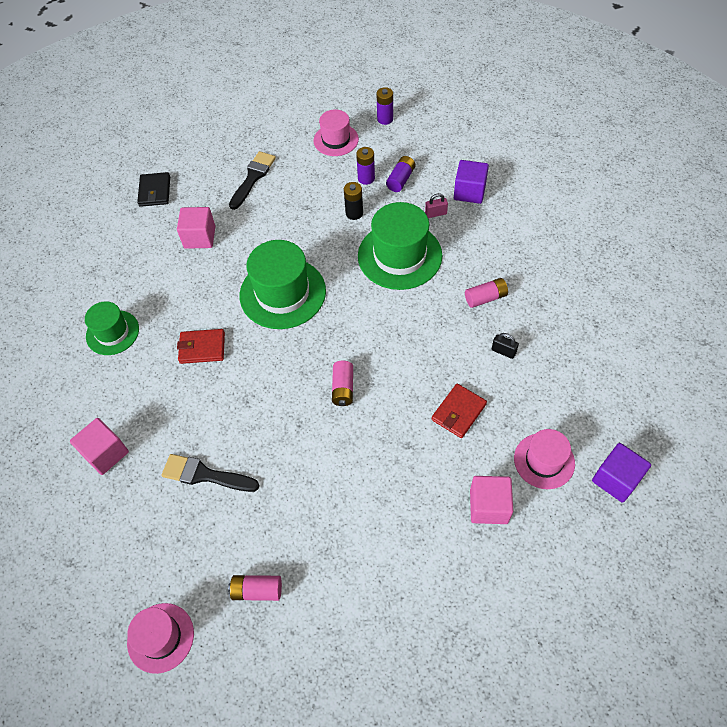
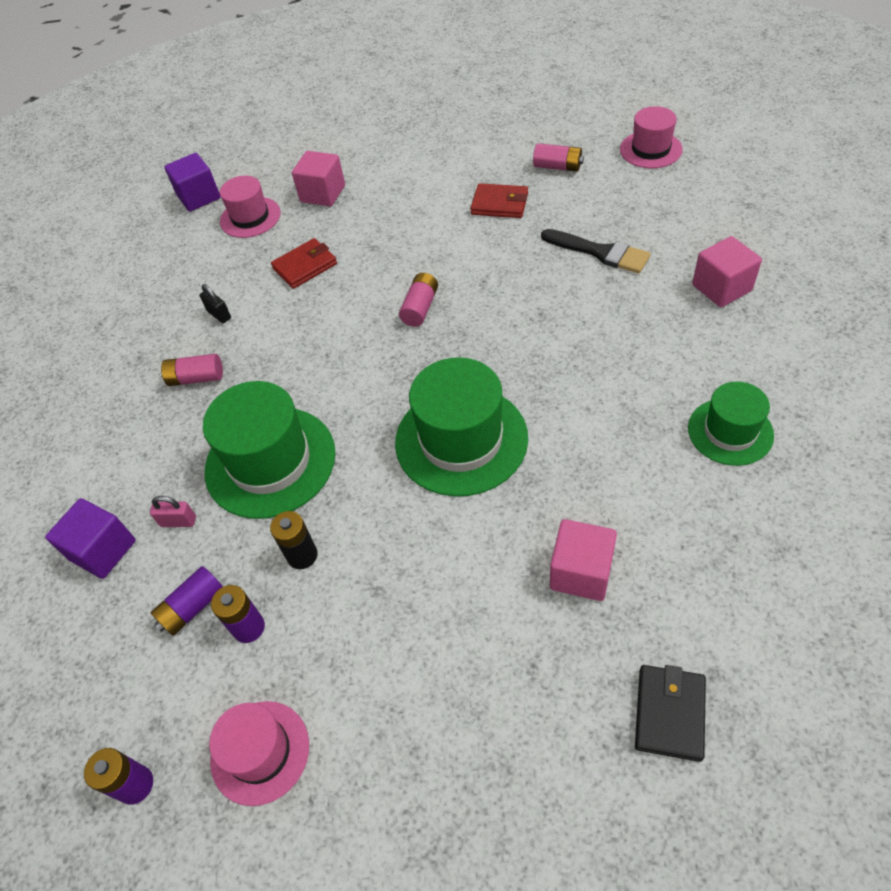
camera: 160 degrees left, 5 degrees down
red wallet [177,329,225,364] -> red wallet moved to [471,183,528,218]
black brush [229,151,276,210] -> none

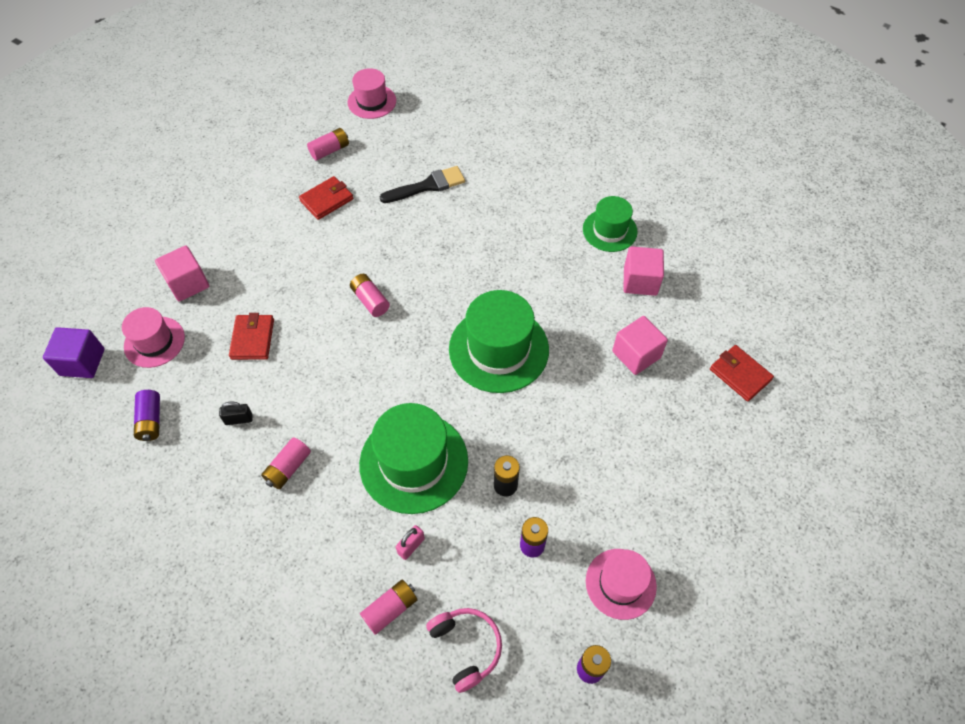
camera: 60 degrees left, 5 degrees up
purple cube [45,498,136,579] -> pink battery [360,580,417,635]
purple battery [151,566,223,636] -> purple battery moved to [134,390,160,441]
black wallet [635,665,706,762] -> red wallet [710,345,774,402]
pink cube [692,236,762,307] -> pink cube moved to [623,246,664,296]
none -> pink headphones [426,608,502,693]

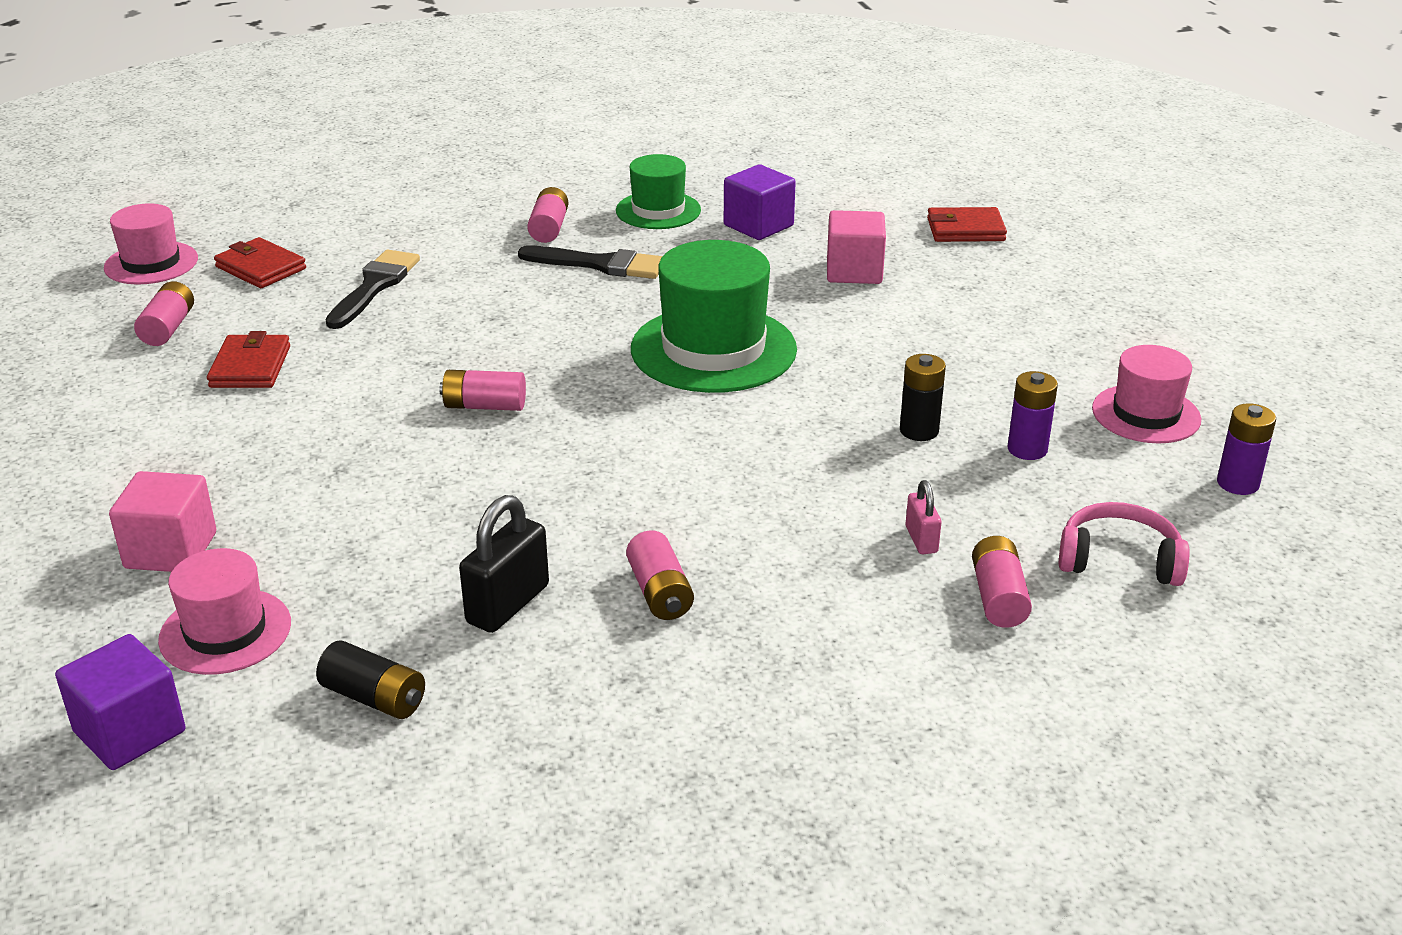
camera: 50 degrees left, 25 degrees down
purple battery [134,390,160,441] -> black battery [316,640,425,719]
black padlock [219,402,253,425] -> black padlock [459,495,549,633], size x1.76
red wallet [229,313,274,360] -> red wallet moved to [214,237,306,288]
green hat [359,403,468,514] -> none
pink cube [623,246,664,296] -> purple cube [724,164,796,240]
none -> black brush [518,246,663,279]
none -> pink battery [527,187,568,243]

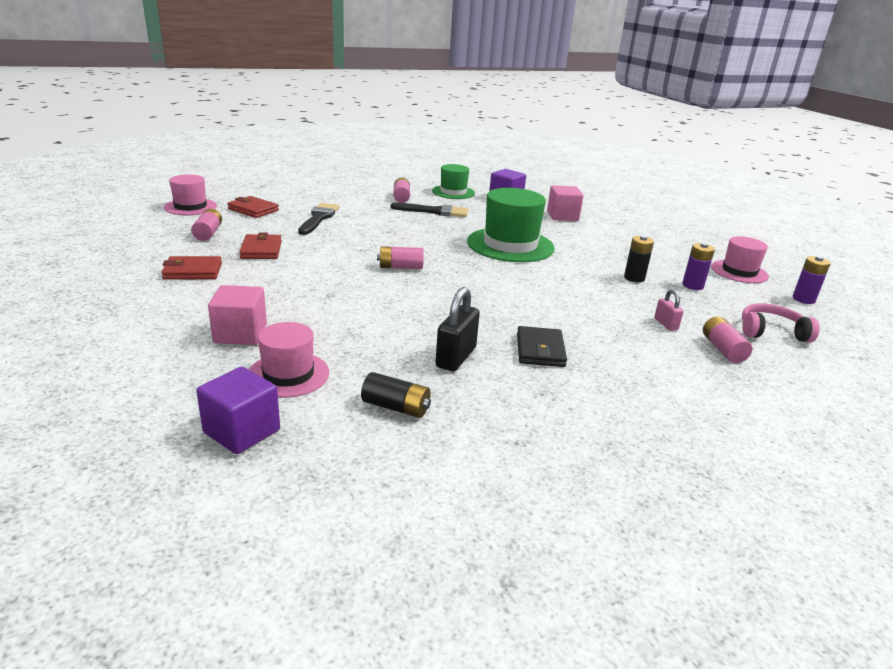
camera: 10 degrees left, 5 degrees down
pink battery [626,530,694,620] -> black wallet [517,326,567,367]
red wallet [927,207,1007,242] -> red wallet moved to [161,256,222,280]

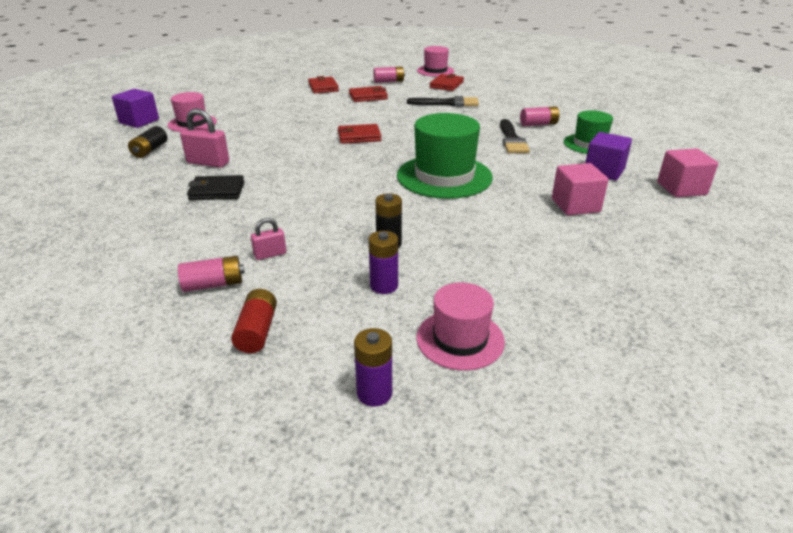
camera: 85 degrees right, 5 degrees up
pink cube [208,285,267,345] -> pink cube moved to [657,148,718,197]
pink battery [377,246,424,269] -> red wallet [337,124,382,144]
black padlock [435,287,480,371] -> pink padlock [180,108,229,168]
pink headphones [742,303,819,343] -> red battery [231,289,277,353]

